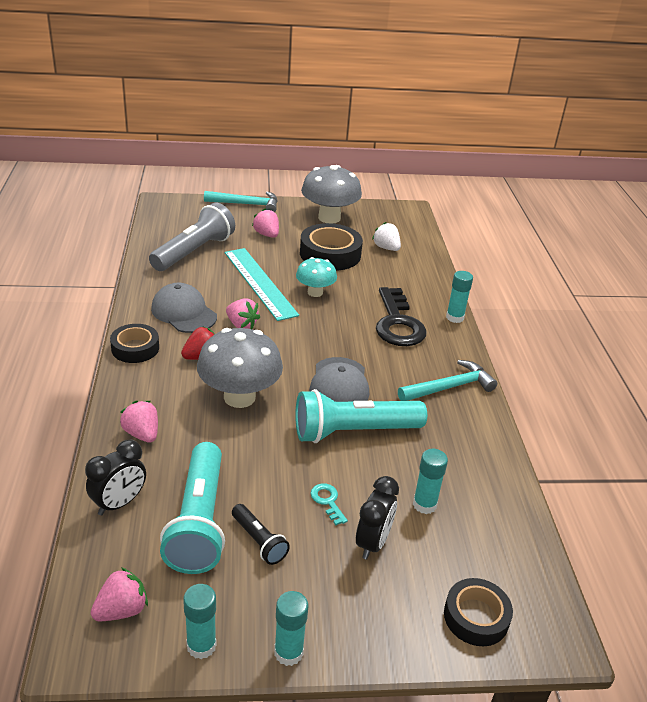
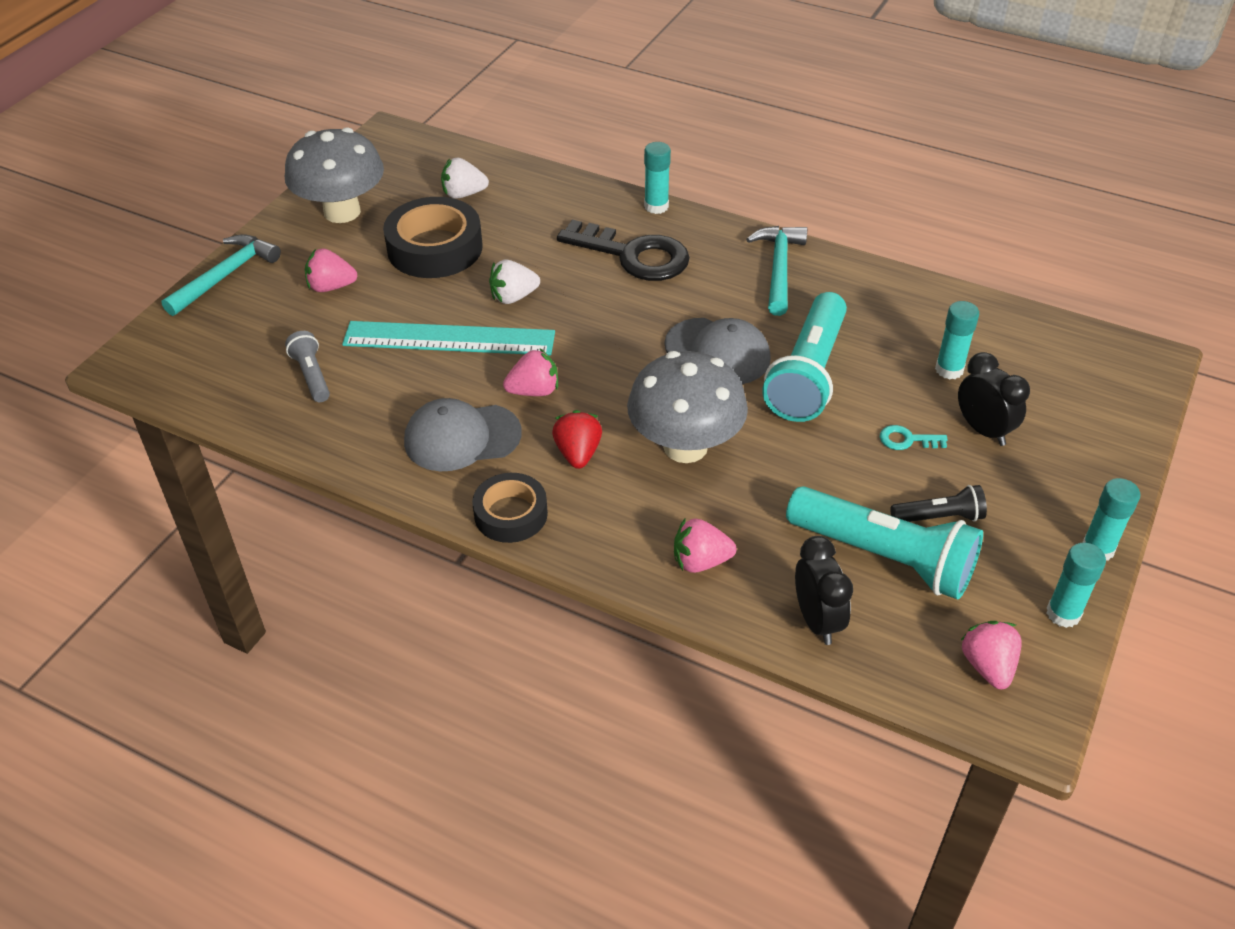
camera: 55 degrees left, 10 degrees up
grey flashlight [149,203,235,271] -> grey flashlight [285,331,330,402], size x0.49
turquoise mushroom [296,257,337,297] -> white strawberry [489,259,540,304]
black tape [444,578,513,646] -> none

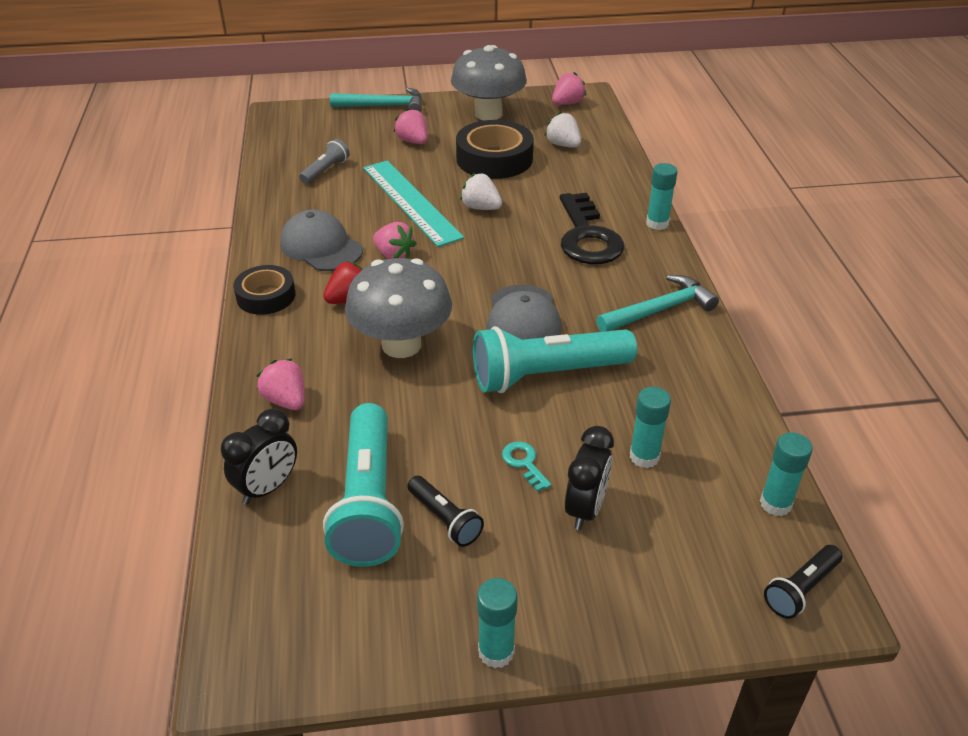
camera: 55 degrees right, 5 degrees down
pink strawberry [961,621,1022,689] -> pink strawberry moved to [552,72,586,105]
turquoise glue stick [1047,543,1106,628] -> turquoise glue stick moved to [760,432,813,516]
none -> black flashlight [764,545,842,619]

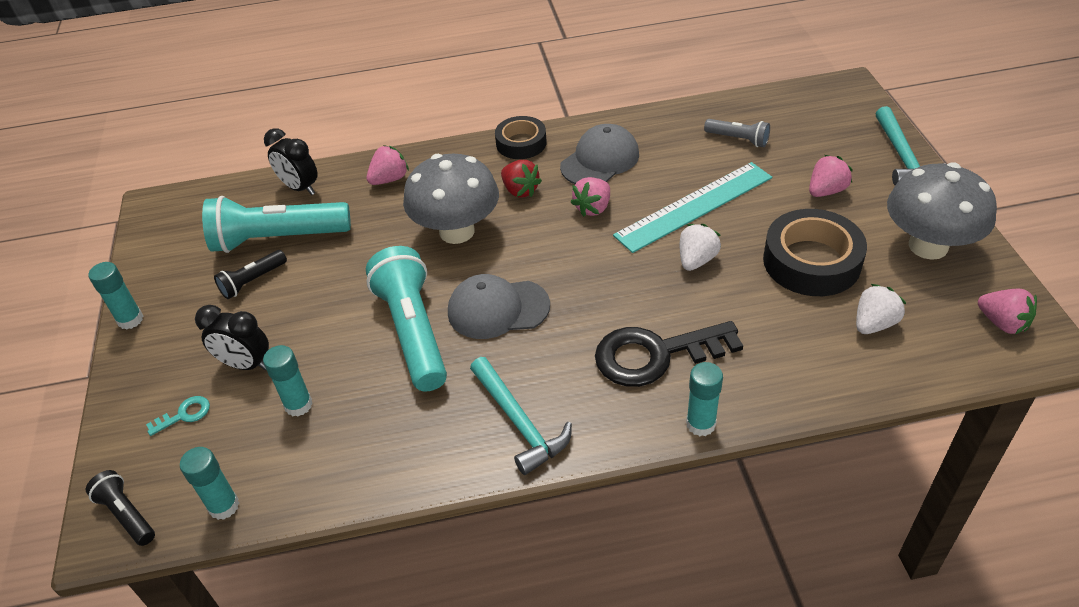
camera: 90 degrees right, 5 degrees up
turquoise key [502,441,552,492] -> turquoise key moved to [146,396,210,436]

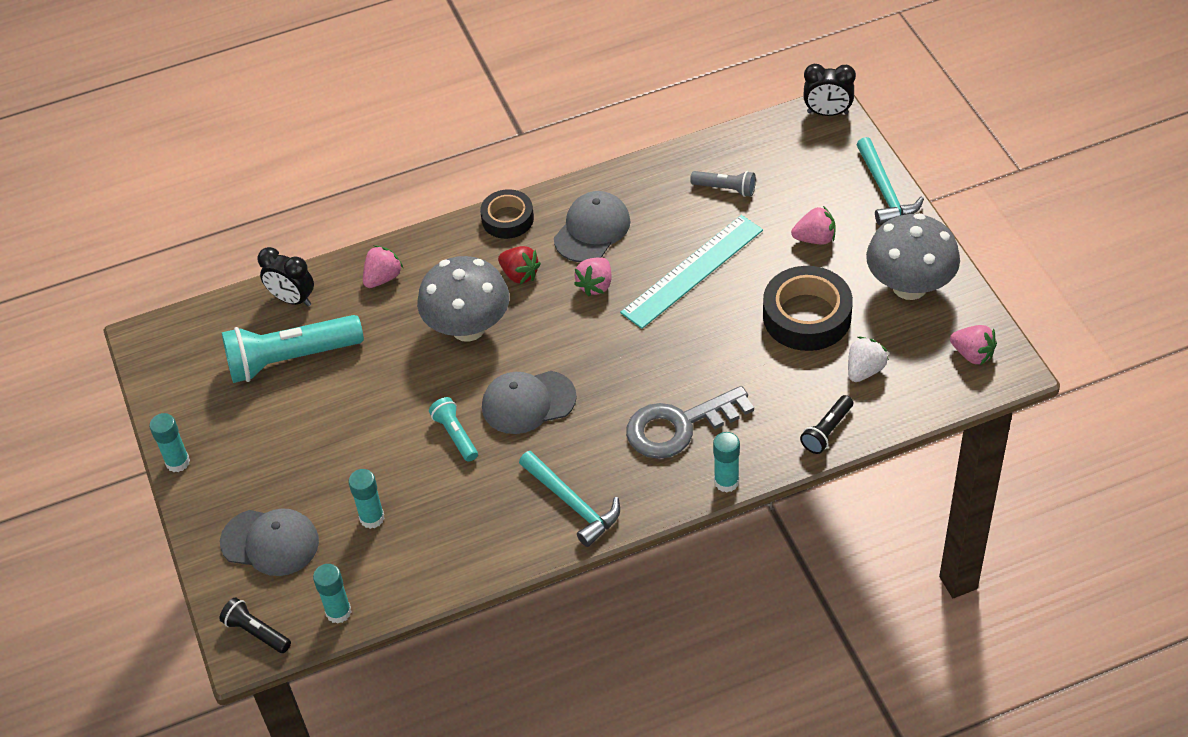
camera: 10 degrees left, 5 degrees up
turquoise key [146,396,210,436] -> grey cap [220,508,319,576]
black clock [195,305,269,370] -> black clock moved to [803,64,856,116]
black flashlight [214,250,287,299] -> black flashlight moved to [800,395,853,454]
turquoise flashlight [366,246,447,392] -> turquoise flashlight [429,397,478,462], size x0.49
black key [595,321,743,387] -> grey key [626,386,754,459]
white strawberry [680,224,721,271] -> none
pink strawberry [809,155,853,197] -> pink strawberry turned 45 degrees clockwise [791,206,835,245]

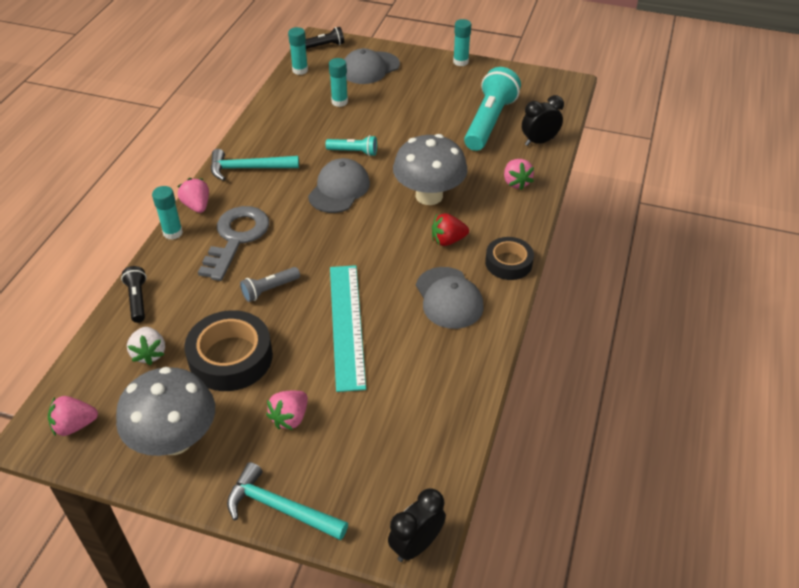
camera: 125 degrees right, 5 degrees down
pink strawberry [574,257,612,297] -> pink strawberry moved to [177,178,209,213]
grey flashlight [690,171,756,197] -> grey flashlight moved to [240,267,300,302]

